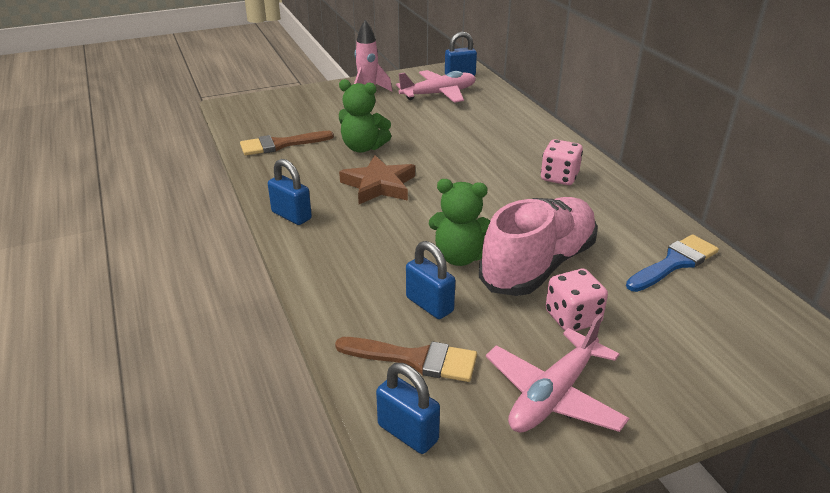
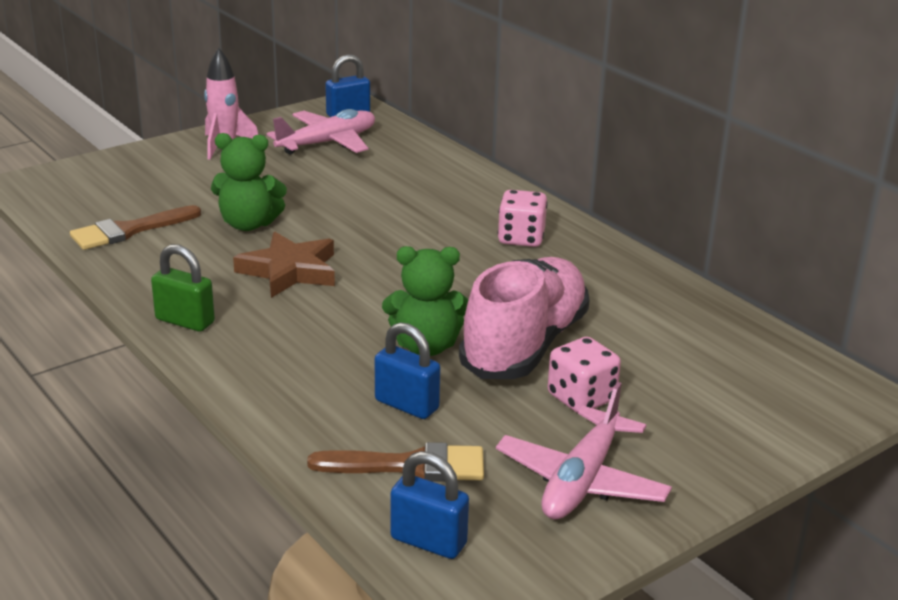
camera: 15 degrees left, 5 degrees down
blue padlock [268,159,312,225] -> green padlock [151,244,215,332]
blue brush [626,234,719,292] -> none

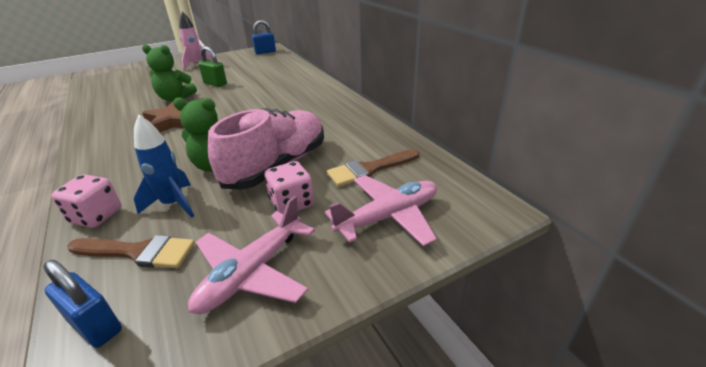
camera: 10 degrees right, 5 degrees up
brown brush [70,205,201,250] -> brown brush moved to [327,149,419,187]
green padlock [151,244,215,332] -> green padlock moved to [198,46,227,87]
pink plane [267,109,375,154] -> pink plane moved to [325,175,437,246]
blue padlock [375,322,441,419] -> blue rocket [134,115,194,218]
pink dice [498,190,548,247] -> pink dice moved to [51,174,121,228]

